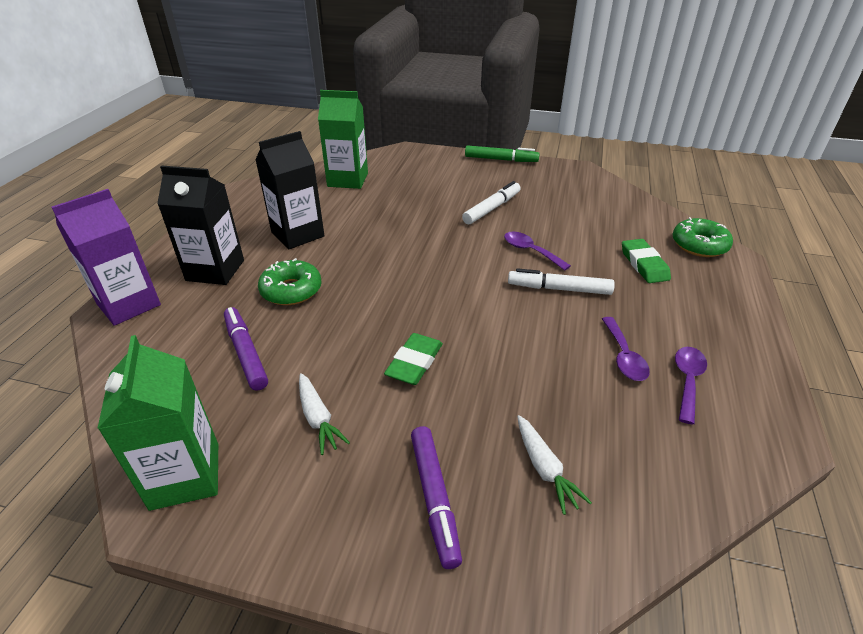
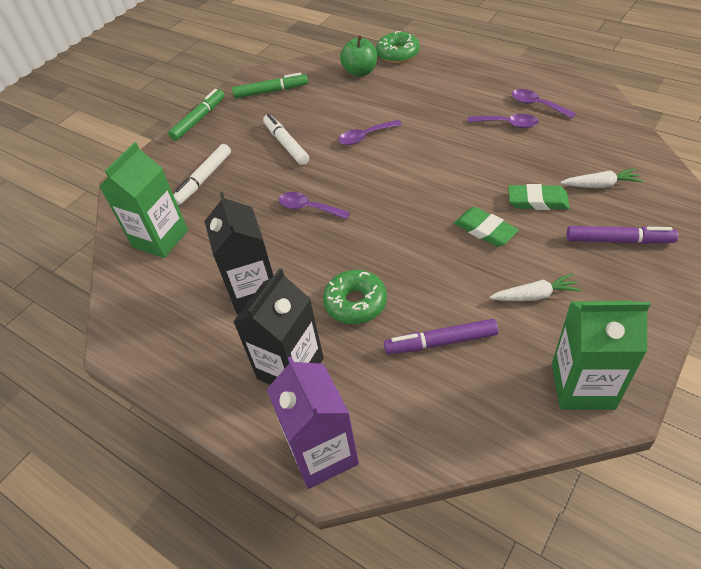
camera: 65 degrees left, 10 degrees up
white marker [508,268,615,295] -> white marker moved to [173,144,231,206]
green eraser [622,239,671,283] -> green eraser moved to [508,184,569,210]
none -> green marker [232,73,308,98]
none -> purple spoon [279,192,350,220]
none -> green apple [340,35,377,77]

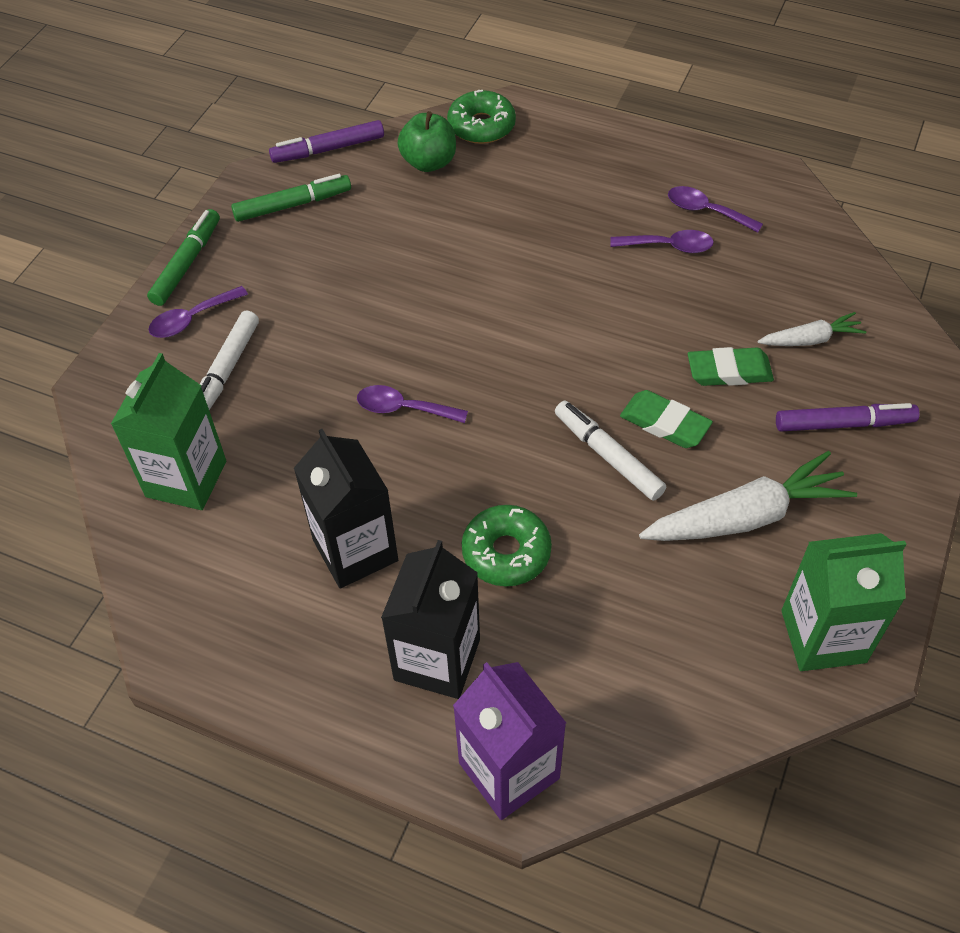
camera: 15 degrees left, 5 degrees up
white marker [263,114,309,165] -> white marker moved to [555,401,666,501]
purple spoon [338,120,402,145] -> purple spoon moved to [148,286,248,338]
purple marker [384,319,498,354] -> purple marker moved to [269,120,384,163]
white carrot [490,273,582,301] -> white carrot [639,451,857,541], size x1.84

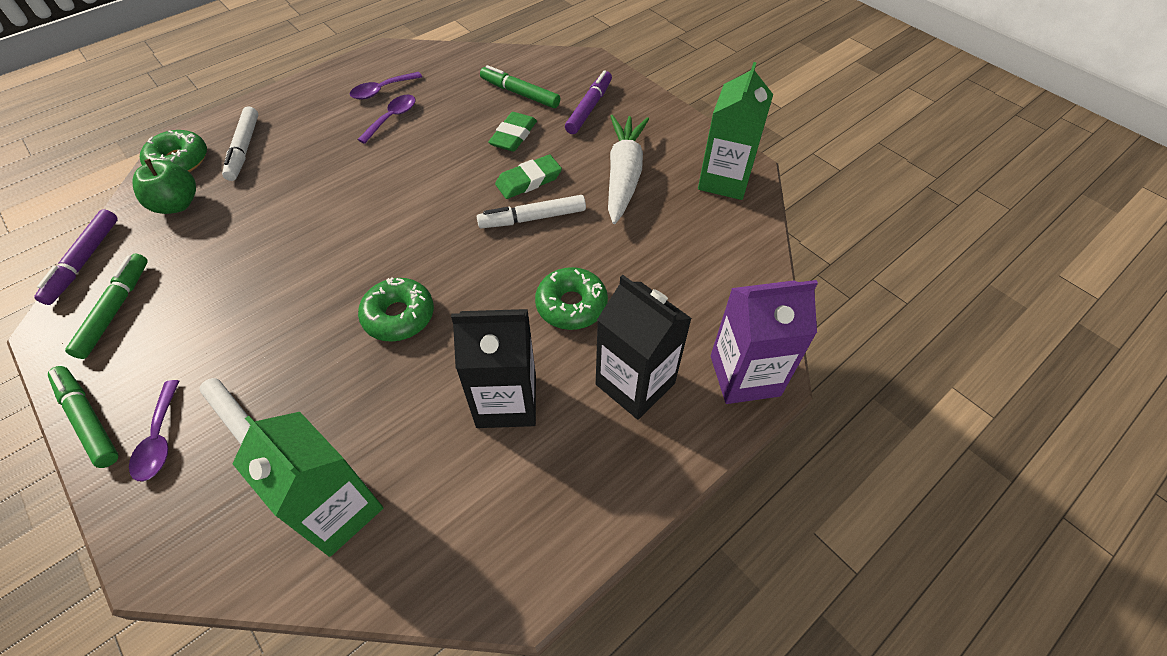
camera: 65 degrees left, 0 degrees up
purple spoon [357,385,468,423] -> green donut [358,277,434,342]
white carrot [757,312,866,346] -> green marker [480,65,560,108]
none -> white marker [222,106,258,181]

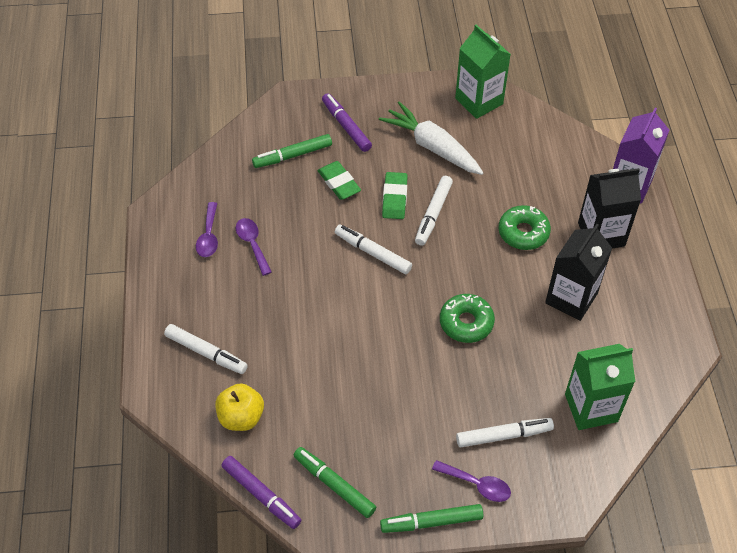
camera: 55 degrees left, 0 degrees up
green apple [133,159,196,214] -> yellow apple [215,383,264,431]
green donut [140,130,207,172] -> none
none -> white marker [335,224,412,274]

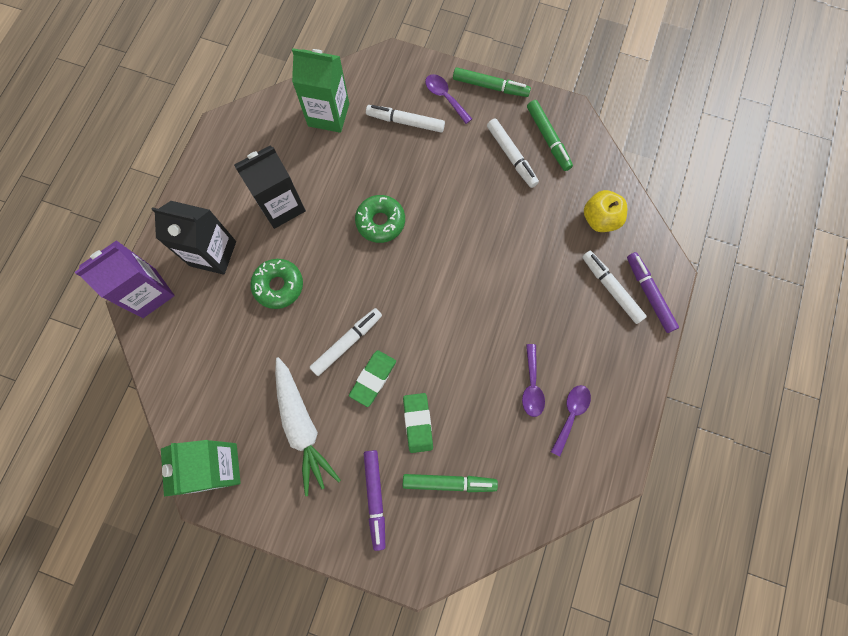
camera: 155 degrees left, 20 degrees up
purple marker [221,456,301,529] -> purple marker moved to [627,252,679,333]
white marker [335,224,412,274] -> white marker moved to [487,118,539,188]

